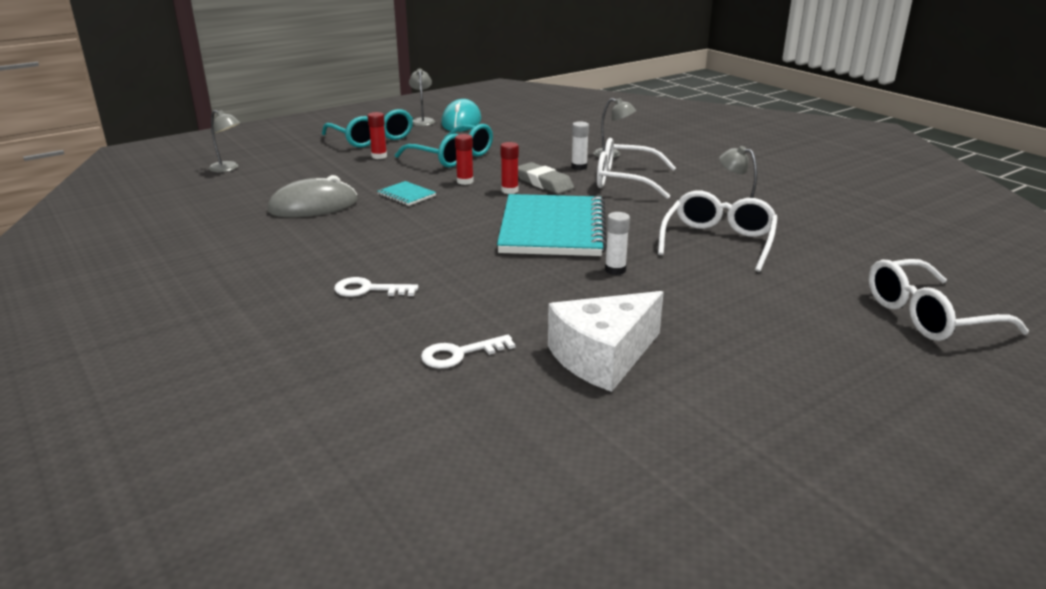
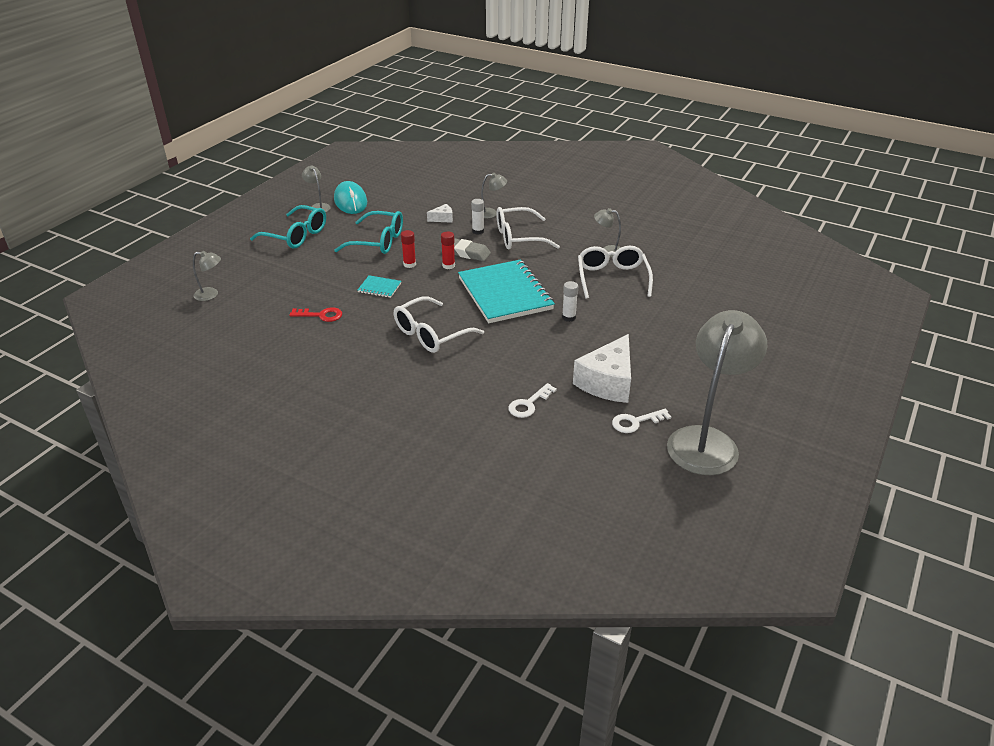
camera: 25 degrees left, 10 degrees up
grey mouse [267,175,357,217] -> red key [290,307,342,322]
white key [334,277,419,297] -> white key moved to [612,409,671,433]
red glue stick [368,112,387,159] -> none
white glasses [869,259,1029,341] -> white glasses moved to [394,296,484,353]
none -> white cheese [427,204,453,223]
none -> grey lamp [667,310,767,475]

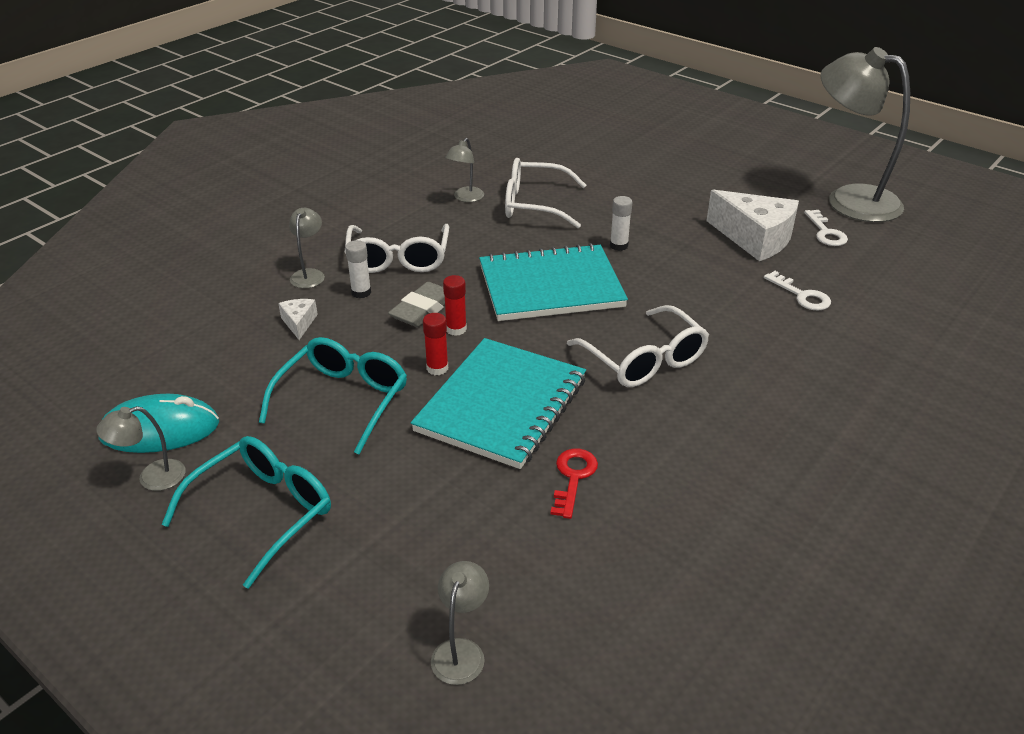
camera: 80 degrees left, 0 degrees up
turquoise notebook [358,275,401,298] -> turquoise notebook [411,338,586,469], size x2.43

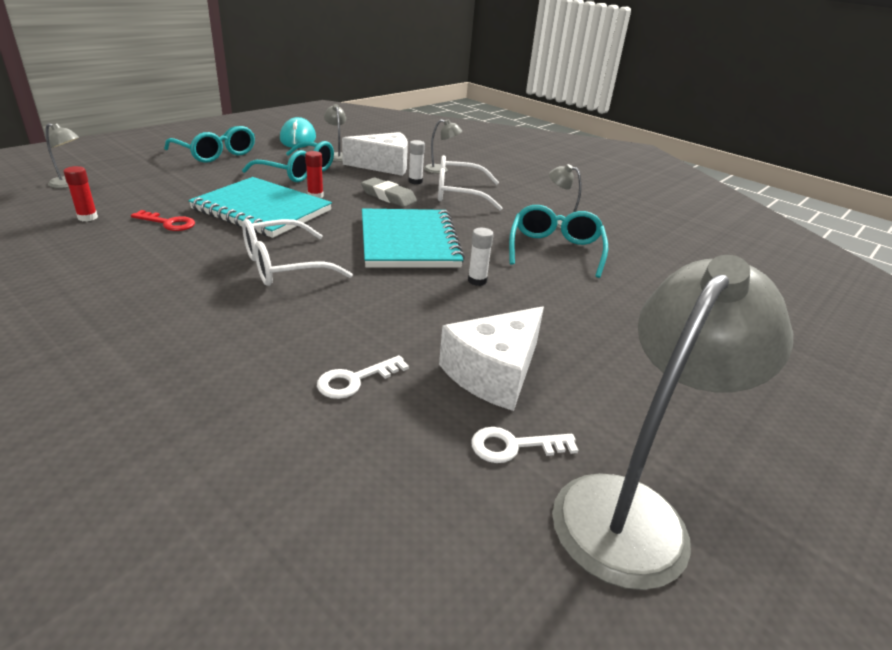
camera: 90 degrees right, 5 degrees down
grey lamp [96,406,186,491] -> grey lamp moved to [324,104,346,161]
white cheese [278,299,318,340] -> white cheese [342,132,408,176], size x2.19
red glue stick [443,275,467,336] -> red glue stick moved to [63,166,98,221]
white glasses [505,158,586,228] -> turquoise glasses [509,205,608,278]

